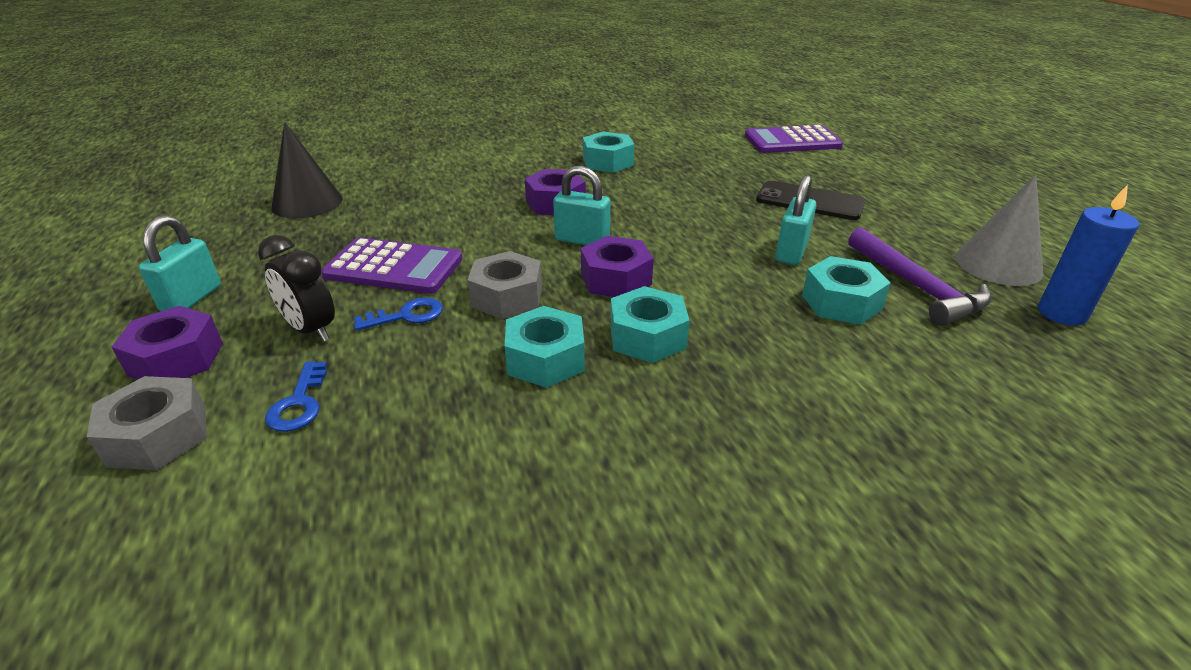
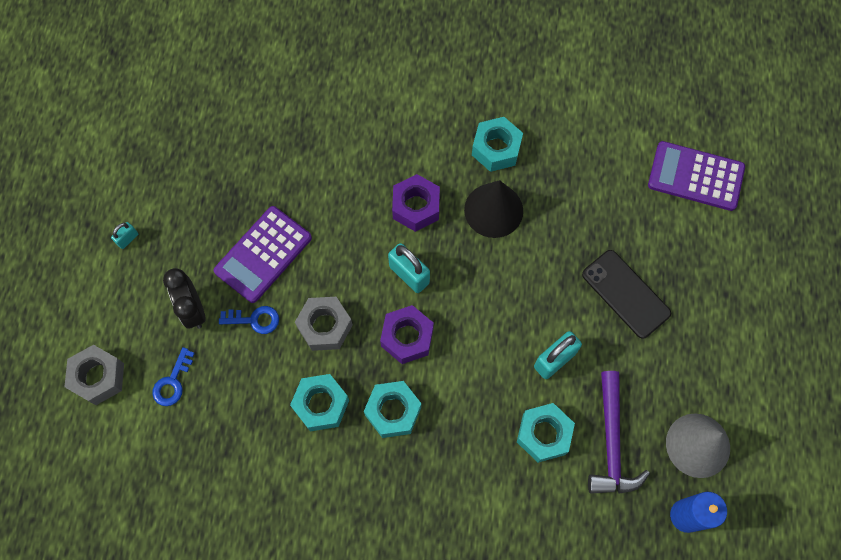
camera: 25 degrees right, 35 degrees up
purple nut [112,306,223,380] -> none
turquoise padlock [139,215,221,311] -> turquoise padlock [111,222,138,249], size x0.54
black cone [271,122,343,218] -> black cone moved to [464,180,523,238]
purple calculator [321,237,463,294] -> purple calculator turned 90 degrees clockwise [214,206,312,303]

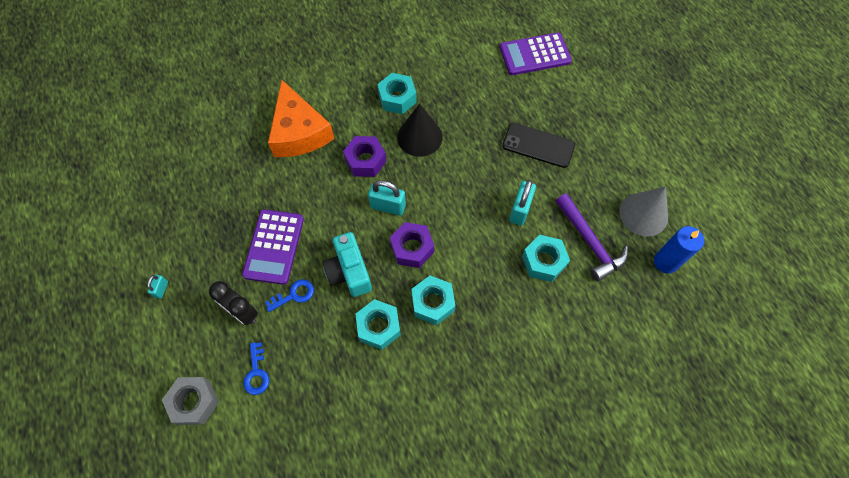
camera: 30 degrees left, 5 degrees down
grey nut [295,297,353,351] -> turquoise camera [323,232,372,297]
none -> orange cheese [268,80,334,157]

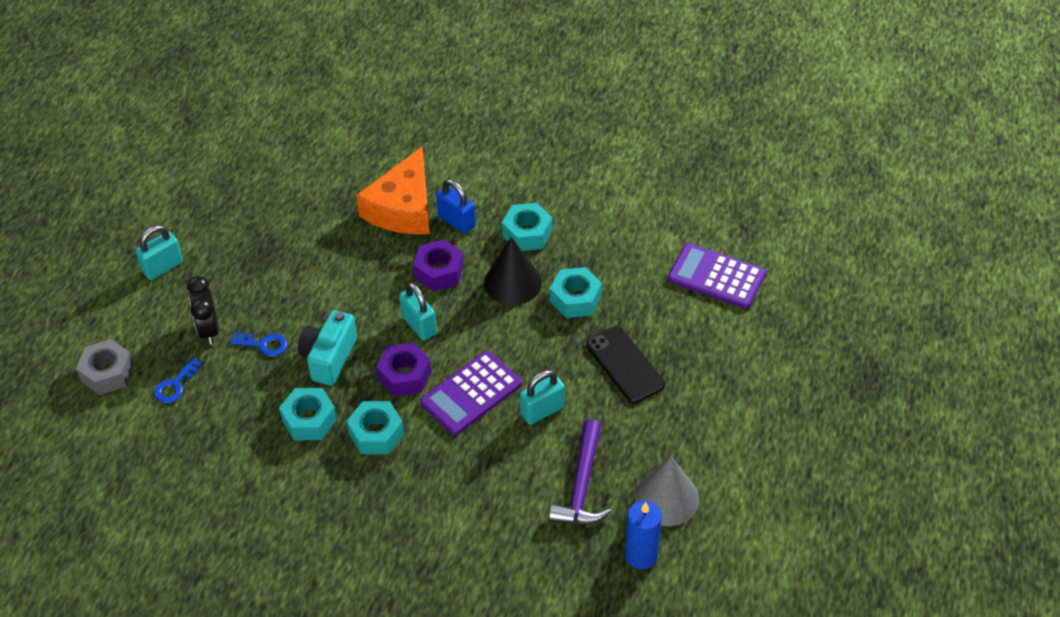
camera: 40 degrees right, 15 degrees down
turquoise padlock [147,275,168,299] -> turquoise padlock [136,225,183,280], size x1.86
purple calculator [242,209,304,285] -> purple calculator moved to [420,351,522,435]
turquoise nut [522,235,570,282] -> turquoise nut moved to [550,267,602,318]
none -> blue padlock [436,179,476,234]

